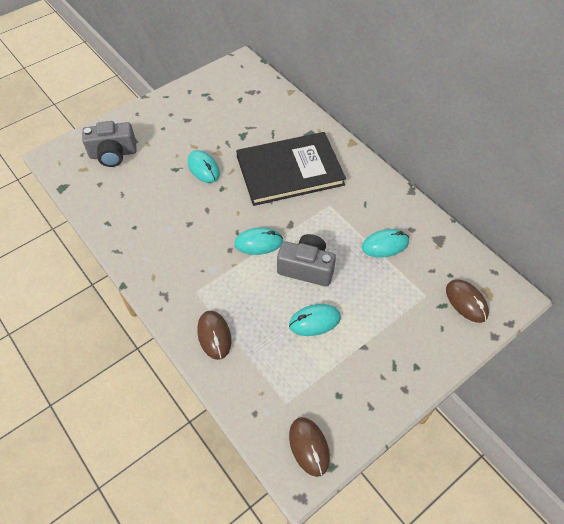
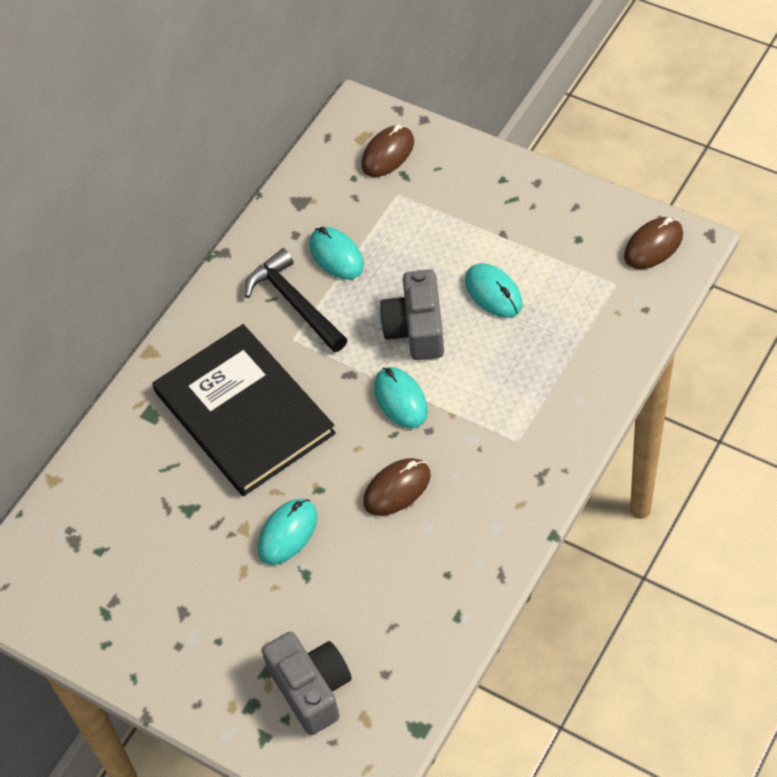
camera: 105 degrees left, 0 degrees up
brown mouse [197,311,231,360] -> brown mouse moved to [363,458,431,516]
none -> black hammer [245,248,348,352]

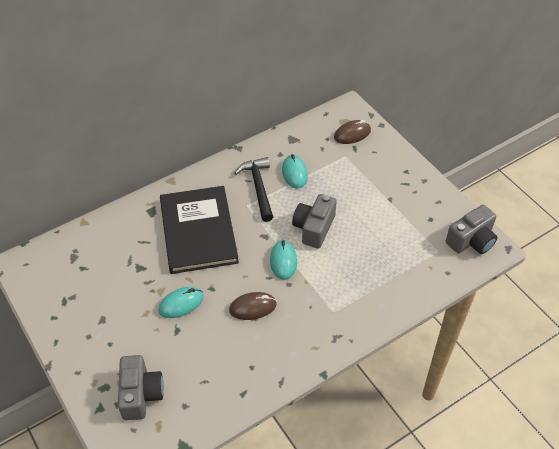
camera: 20 degrees right, 5 degrees down
turquoise mouse [465,263,522,318] -> none
brown mouse [624,217,683,269] -> grey camera [446,205,498,254]

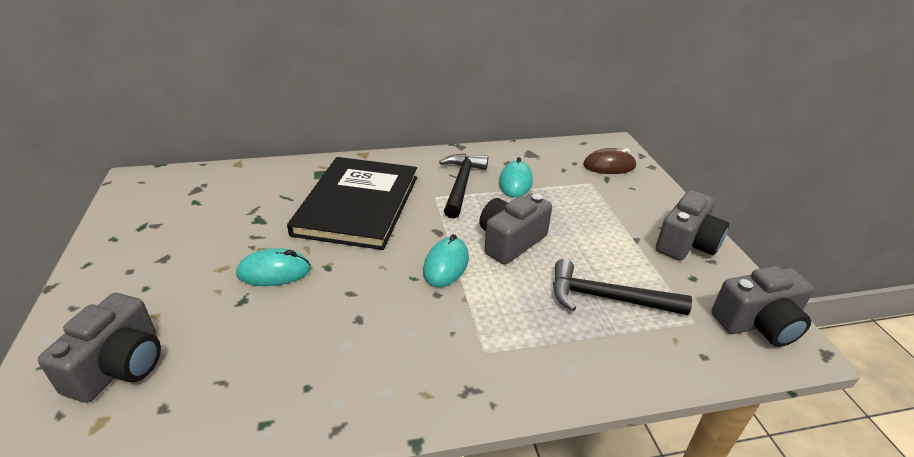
camera: 20 degrees right, 15 degrees down
brown mouse [229,292,277,320] -> none
none -> black hammer [553,259,692,315]
none -> grey camera [656,190,729,261]

